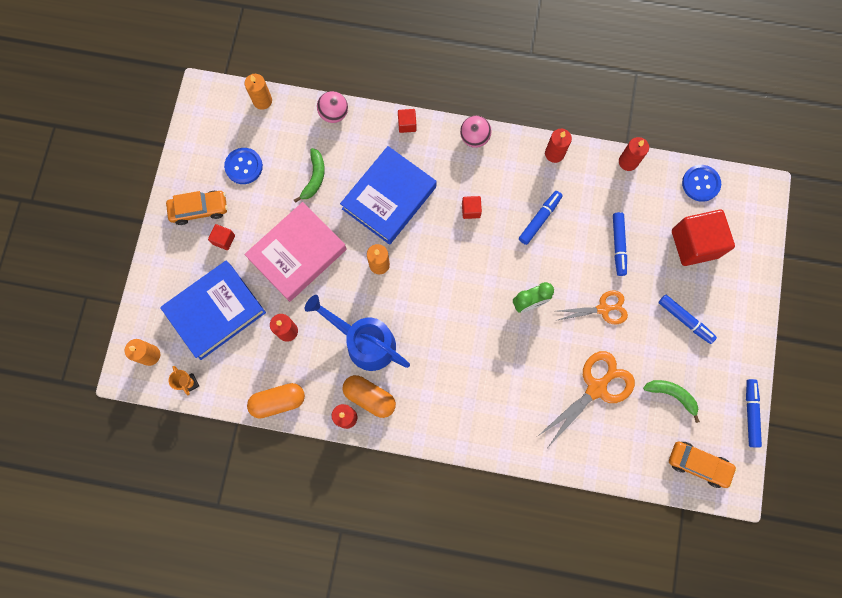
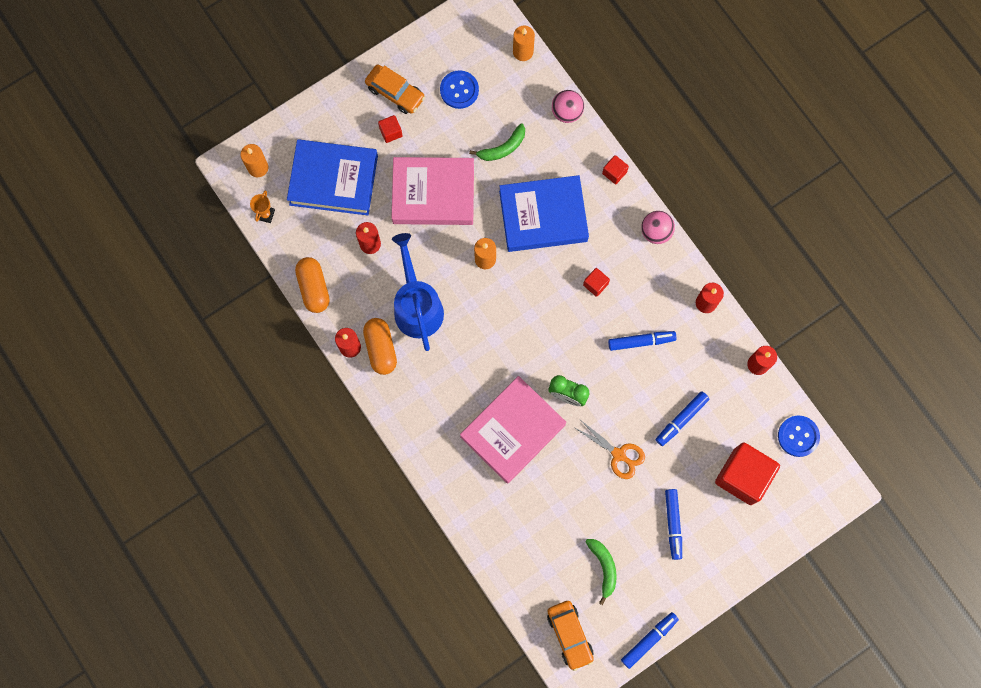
camera: 45 degrees right, 0 degrees up
orange capsule [247,383,305,419] -> orange capsule turned 45 degrees clockwise [295,257,330,313]
orange scissors [538,351,635,447] -> none
none -> pink book [460,376,566,484]

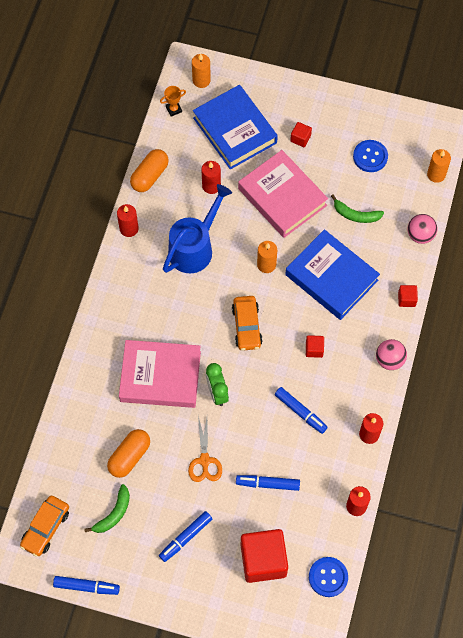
camera: 50 degrees right, 10 degrees down
orange capsule [363,318,397,375] -> orange capsule moved to [107,429,150,478]
orange car [365,65,425,114] -> orange car moved to [232,296,263,351]

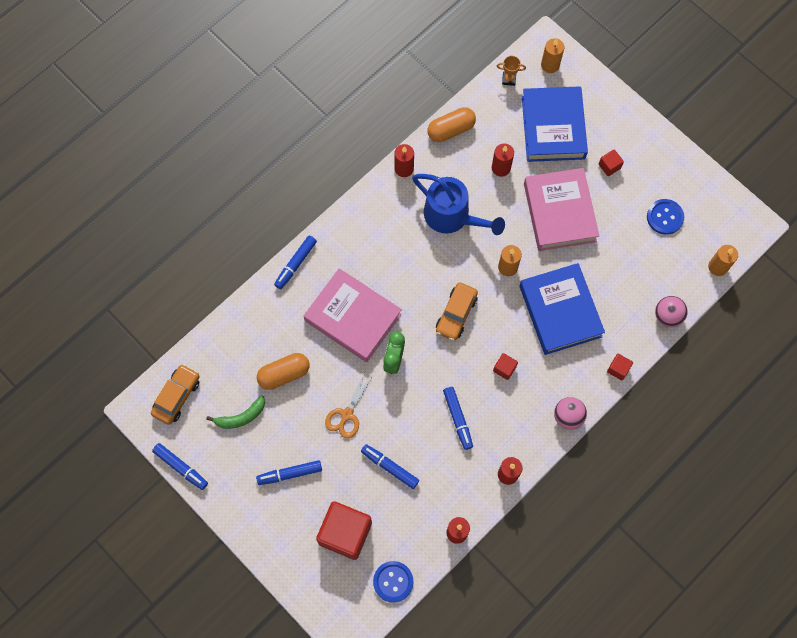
camera: 30 degrees right, 5 degrees up
orange car [20,496,69,557] -> orange car turned 150 degrees clockwise [151,364,200,425]
blue watering can [163,184,232,273] -> blue watering can turned 60 degrees clockwise [412,174,505,235]
green banana [331,194,384,223] -> none
none -> blue marker [274,235,317,289]

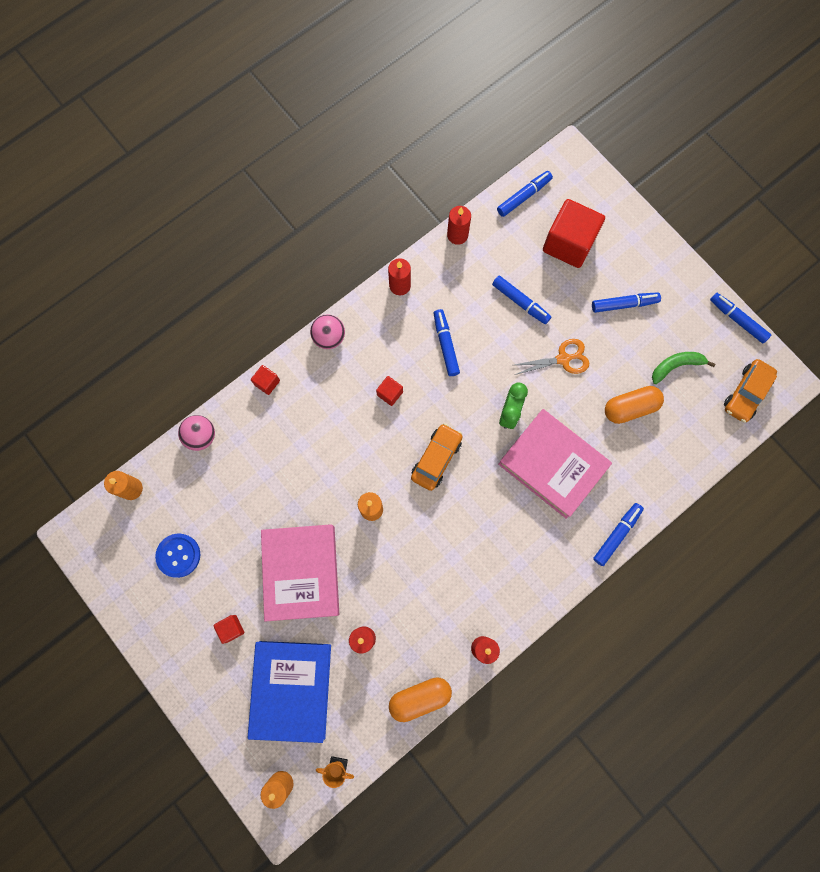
camera: 175 degrees left, 5 degrees up
orange scissors [325,372,374,439] -> orange scissors turned 45 degrees clockwise [514,339,589,375]
blue button [373,561,414,603] -> blue marker [497,171,553,217]
blue watering can [412,174,505,235] -> none
blue book [519,263,605,355] -> none

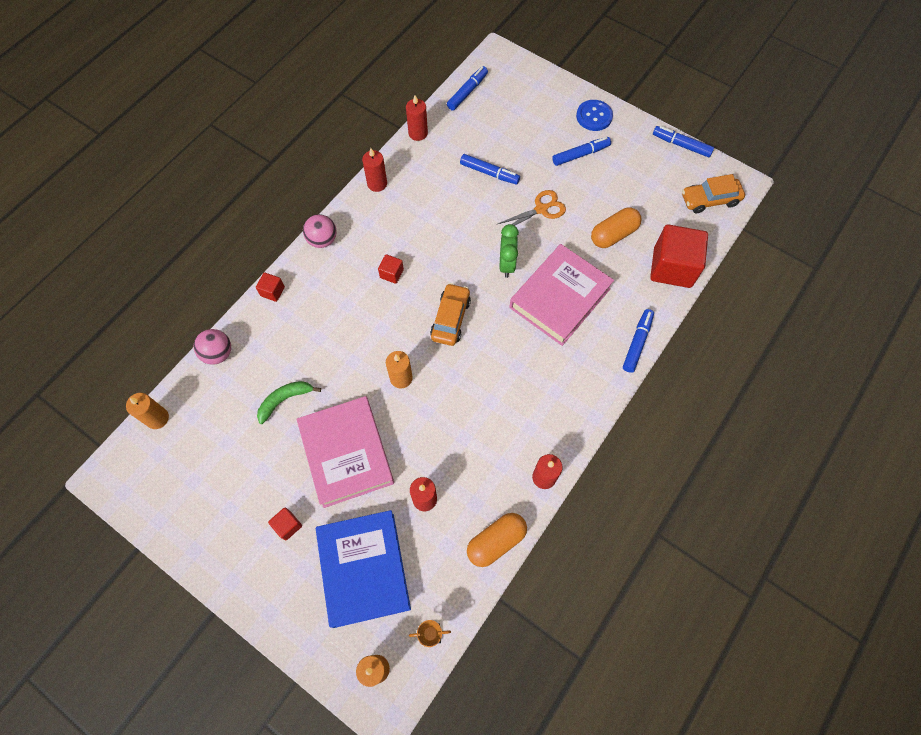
camera: 15 degrees left, 10 degrees down
blue button [155,534,200,578] -> blue button moved to [576,100,613,131]
blue marker [434,309,460,376] -> none
pink book [498,409,612,519] -> pink book turned 75 degrees counterclockwise [509,244,614,346]
red cube [543,199,605,268] -> red cube moved to [650,224,708,288]
green banana [652,352,715,384] -> green banana moved to [257,381,321,424]
orange car [724,359,777,423] -> orange car turned 60 degrees clockwise [682,174,745,213]

